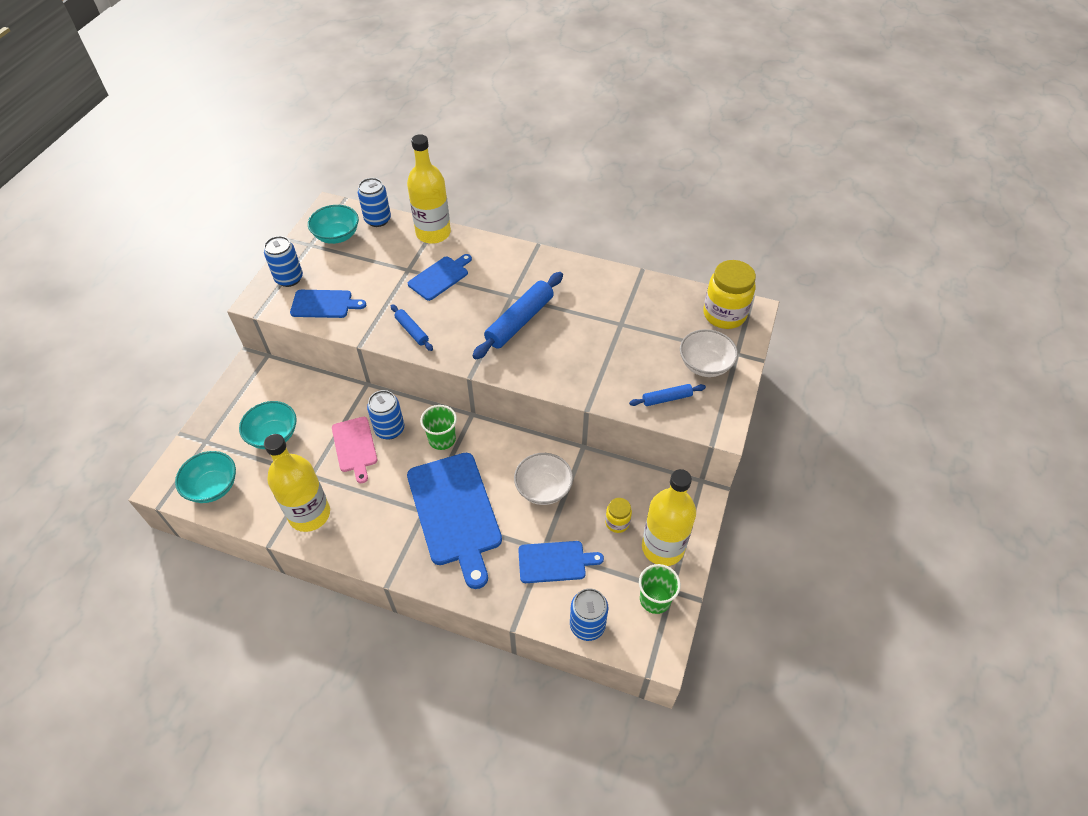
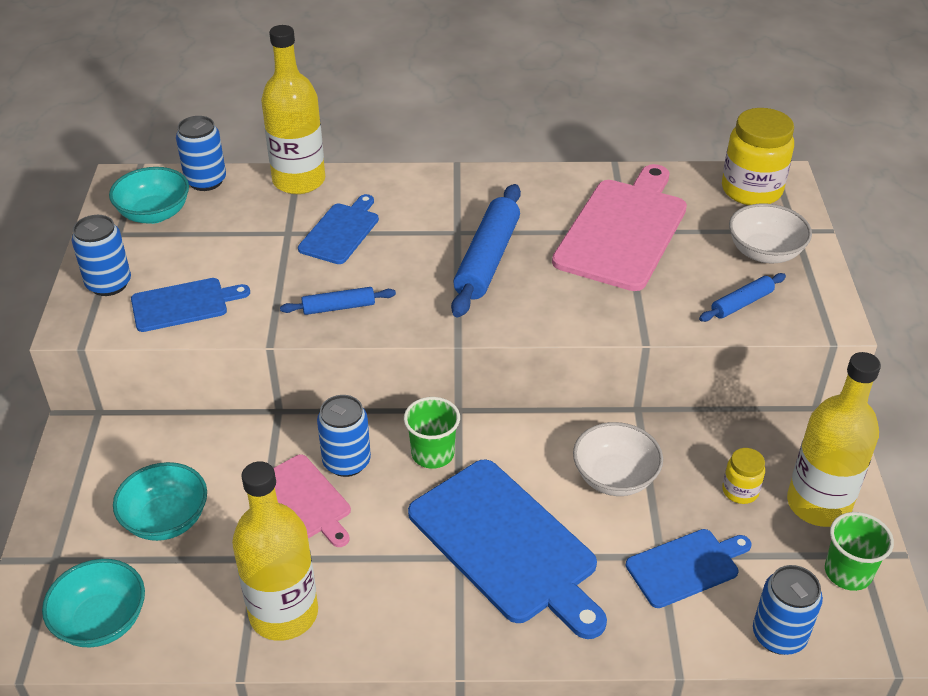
camera: 20 degrees left, 10 degrees down
blue rolling pin [391,304,433,351] -> blue rolling pin turned 45 degrees counterclockwise [280,287,396,315]
none -> pink cutting board [552,164,687,291]

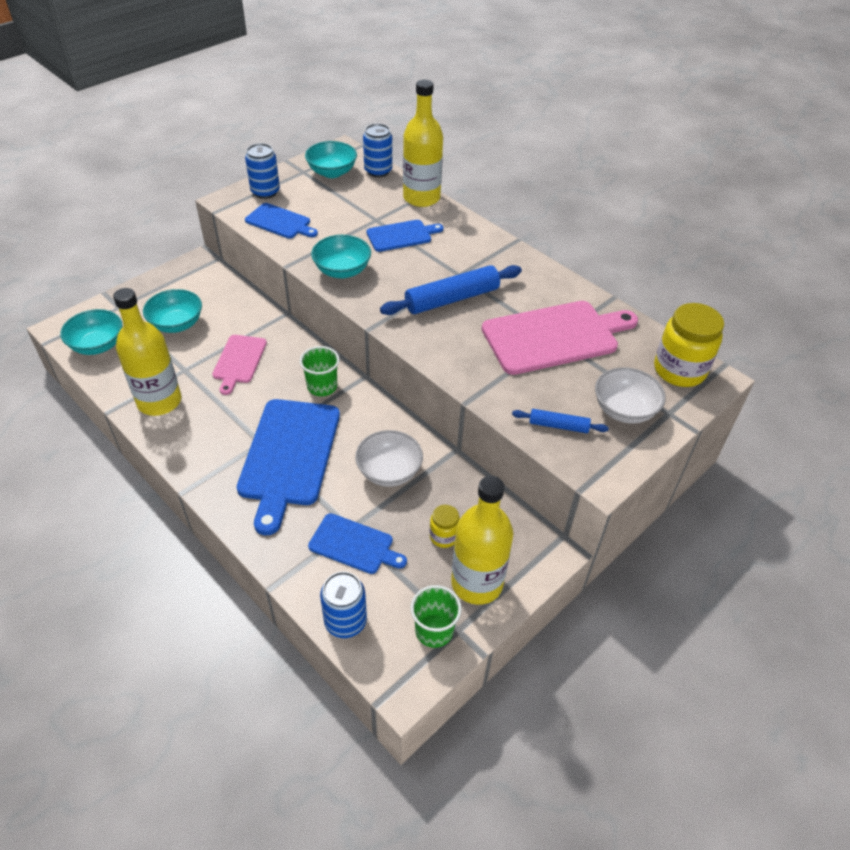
camera: 45 degrees right, 5 degrees up
blue rolling pin [280,287,396,315] -> turquoise bowl [311,235,371,278]
blue can [317,395,371,477] -> none

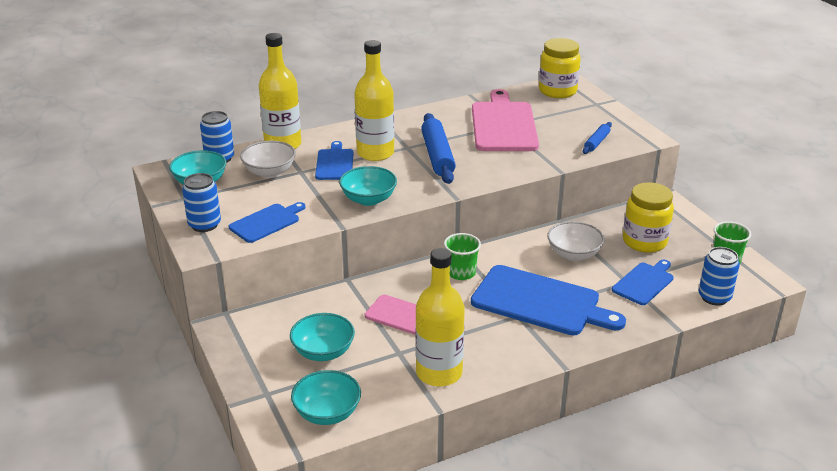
camera: 70 degrees left, 15 degrees down
yellow jar [430,505,460,548] -> yellow jar [623,182,674,253], size x1.96
yellow bottle [451,476,513,605] -> yellow bottle moved to [354,40,394,161]
white bowl [595,367,666,424] -> white bowl moved to [240,141,296,178]

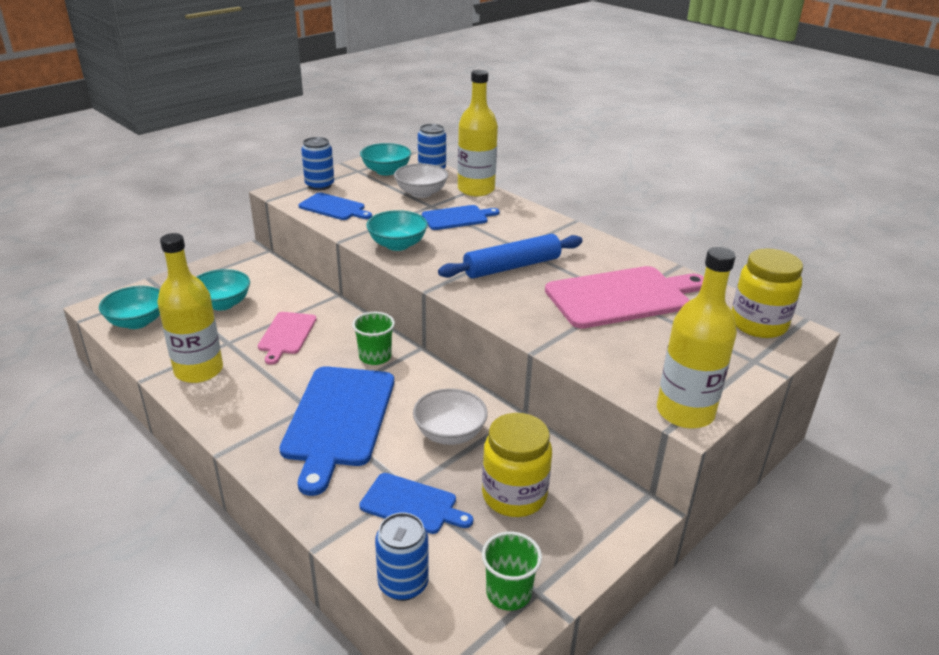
camera: 70 degrees right, 0 degrees up
yellow bottle [354,40,394,161] -> yellow bottle moved to [657,247,737,429]
blue rolling pin [583,122,612,154] -> none

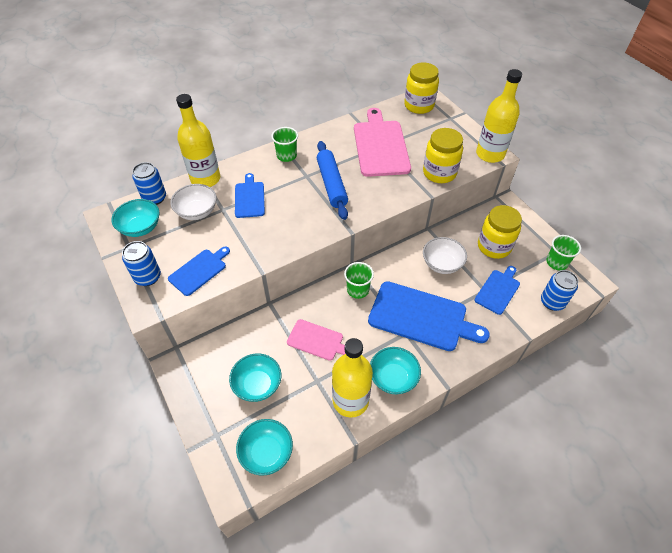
camera: 75 degrees left, 20 degrees up
turquoise bowl [366,210,428,251] -> turquoise bowl moved to [370,347,421,394]
none -> green cup [271,127,298,162]
none -> yellow jar [423,128,463,183]

